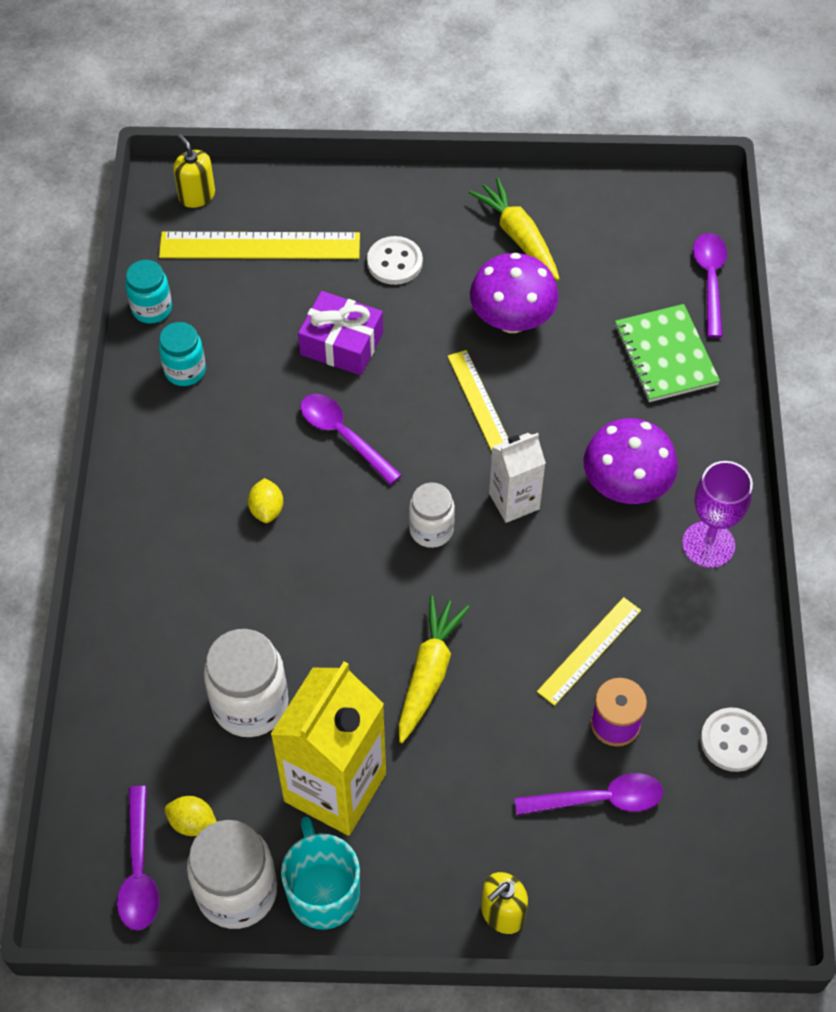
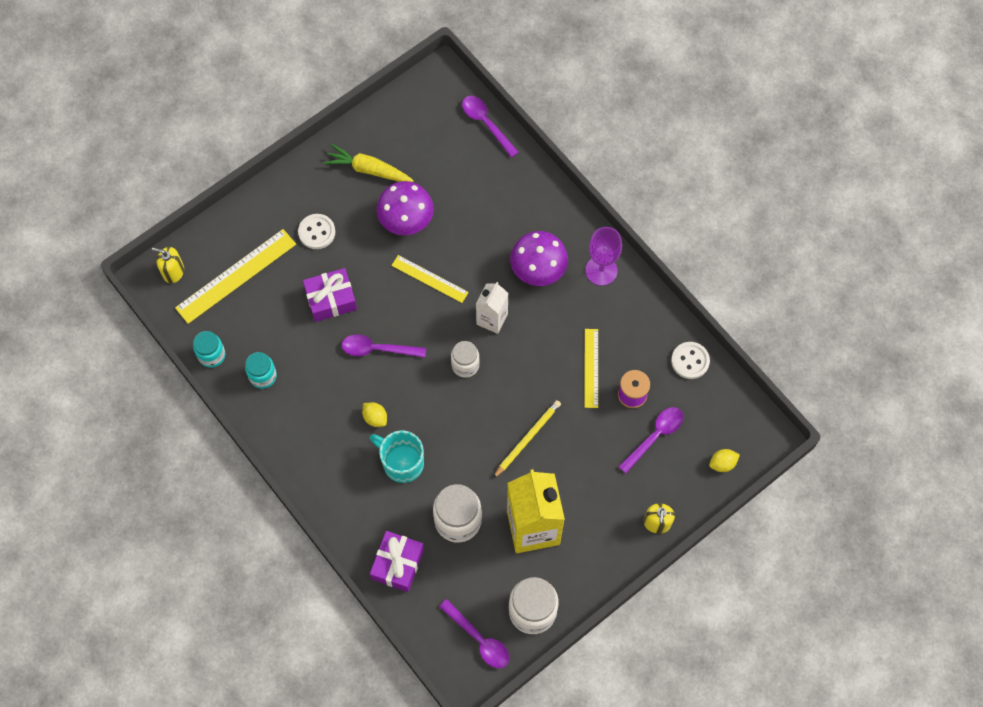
camera: 40 degrees left, 10 degrees up
yellow lemon [165,796,217,836] -> yellow lemon moved to [709,449,740,472]
turquoise mug [281,817,360,930] -> turquoise mug moved to [370,431,424,483]
yellow carrot [398,595,469,743] -> yellow pencil [493,400,561,478]
green notebook [615,304,720,402] -> none
none -> purple gift [370,531,424,592]

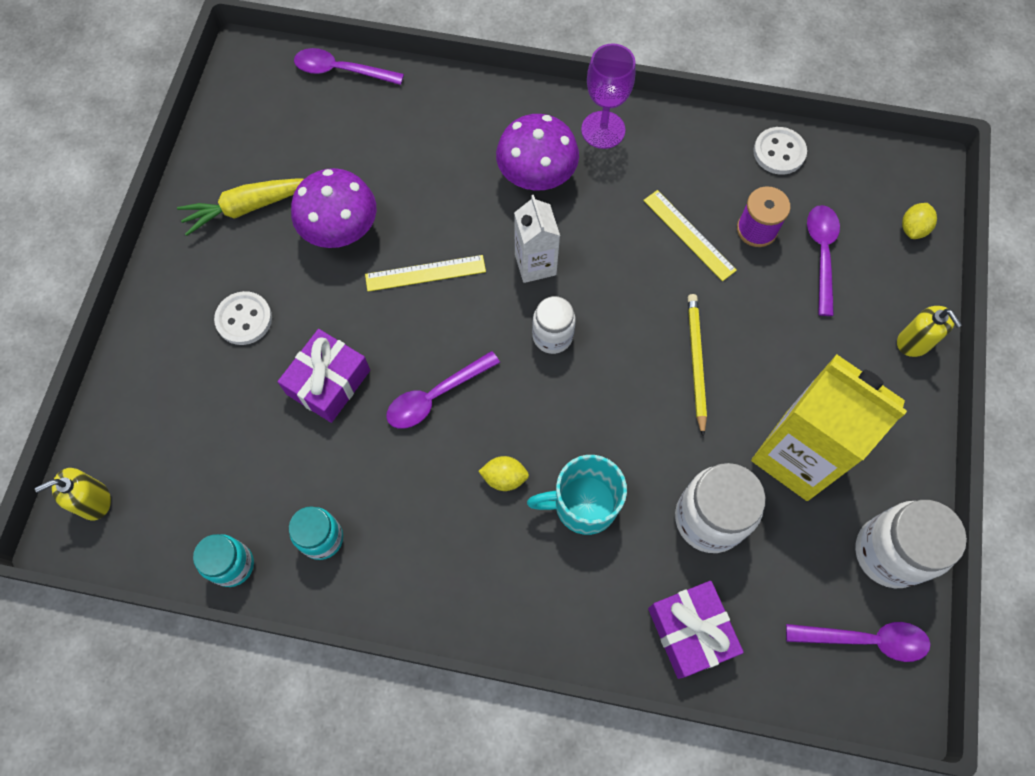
camera: 40 degrees left, 0 degrees up
yellow ruler [175,229,296,324] -> none

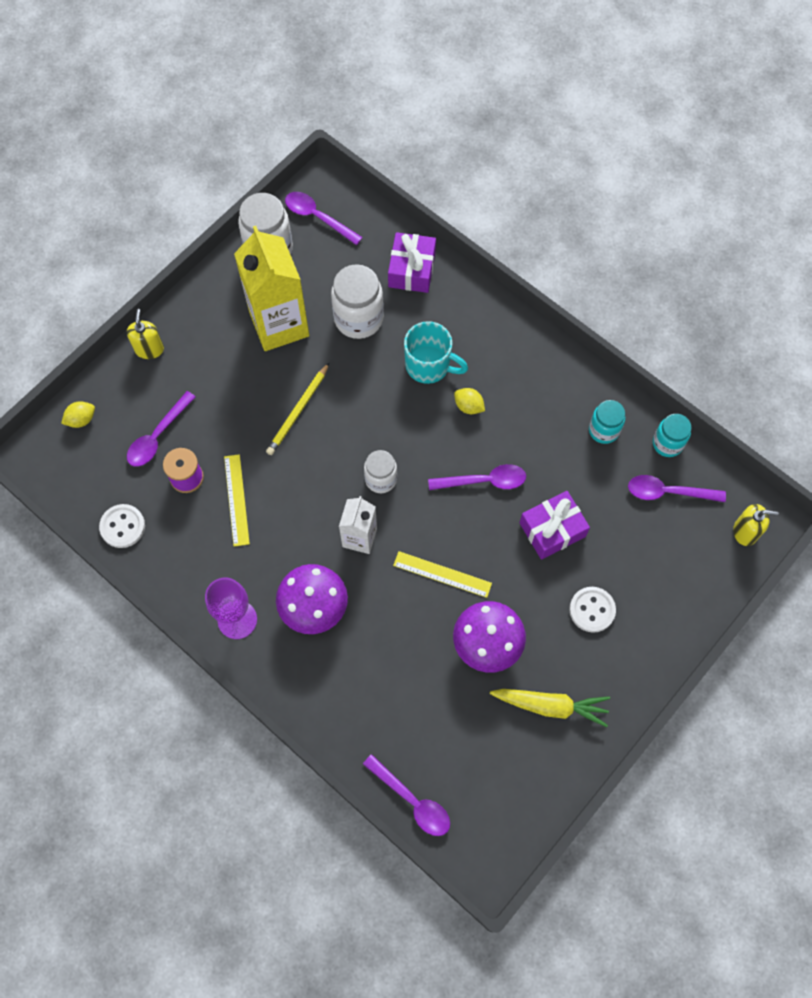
camera: 150 degrees left, 0 degrees up
none -> purple spoon [628,475,726,502]

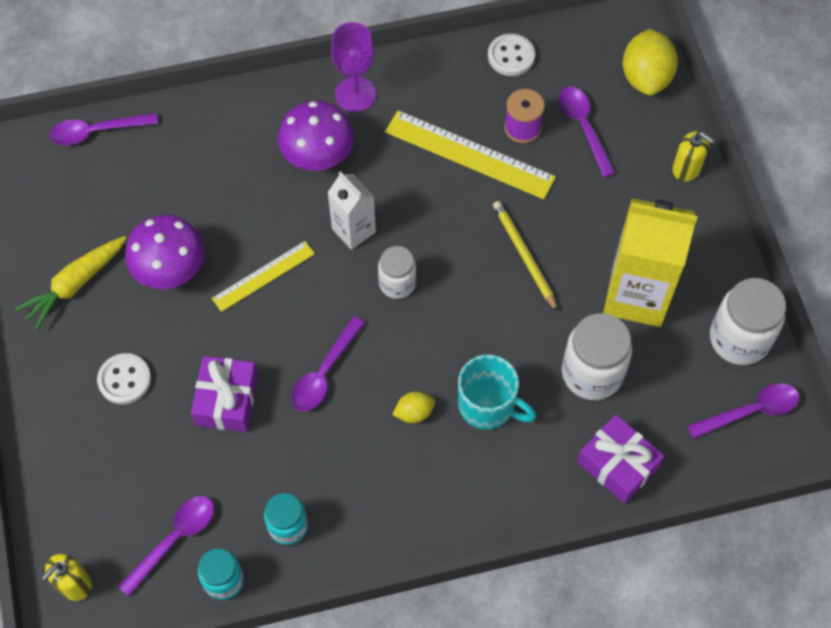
camera: 125 degrees right, 5 degrees down
yellow lemon [61,401,95,428] -> yellow lemon [622,29,678,95], size x1.94
yellow ruler [224,454,250,547] -> yellow ruler [385,110,556,199], size x1.64
turquoise mug [404,321,468,384] -> turquoise mug turned 120 degrees counterclockwise [458,355,536,430]

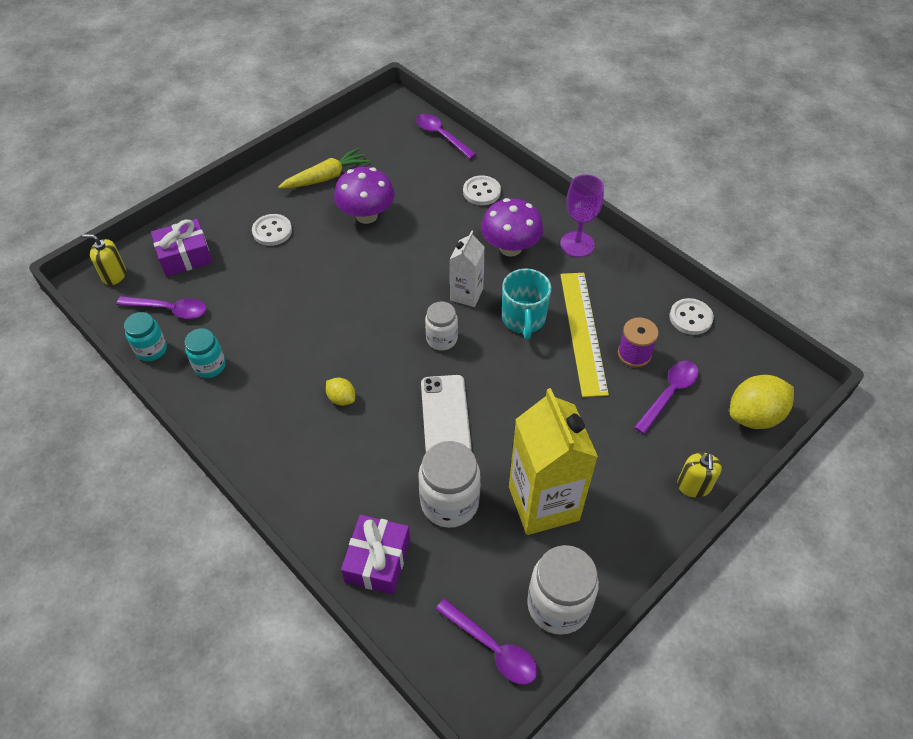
camera: 60 degrees right, 10 degrees down
yellow carrot [15,236,126,330] -> yellow carrot turned 135 degrees clockwise [278,148,370,189]
purple gift [191,356,258,432] -> purple gift moved to [151,219,213,277]
yellow ruler [212,241,315,312] -> none
purple spoon [291,316,365,411] -> none
turquoise mug [458,355,536,430] -> turquoise mug moved to [502,268,551,340]
yellow pencil [493,201,558,312] -> none
none -> white phone [421,375,471,452]
none -> white button [463,175,501,205]

